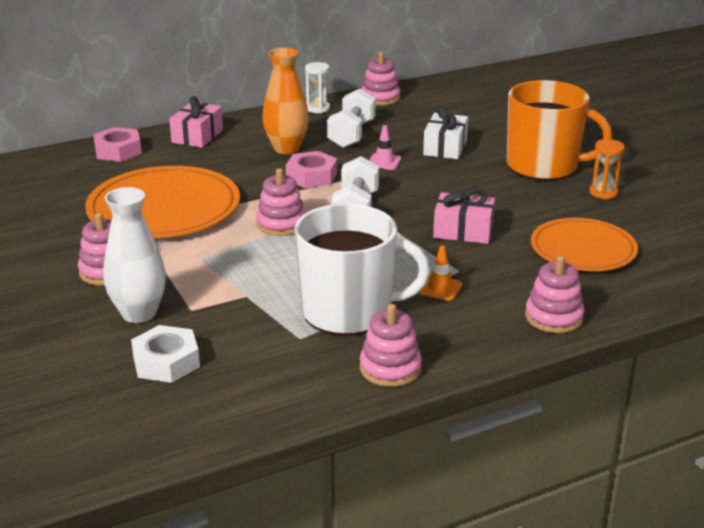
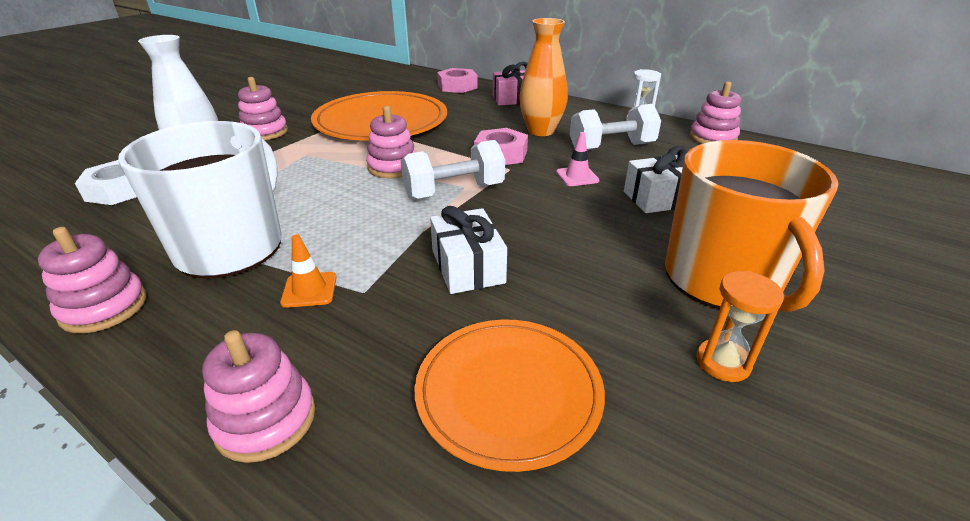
camera: 60 degrees right, 5 degrees up
white mug [294,204,430,336] -> white mug turned 135 degrees counterclockwise [118,121,282,279]
pink gift [433,188,495,244] -> white gift [430,206,507,294]

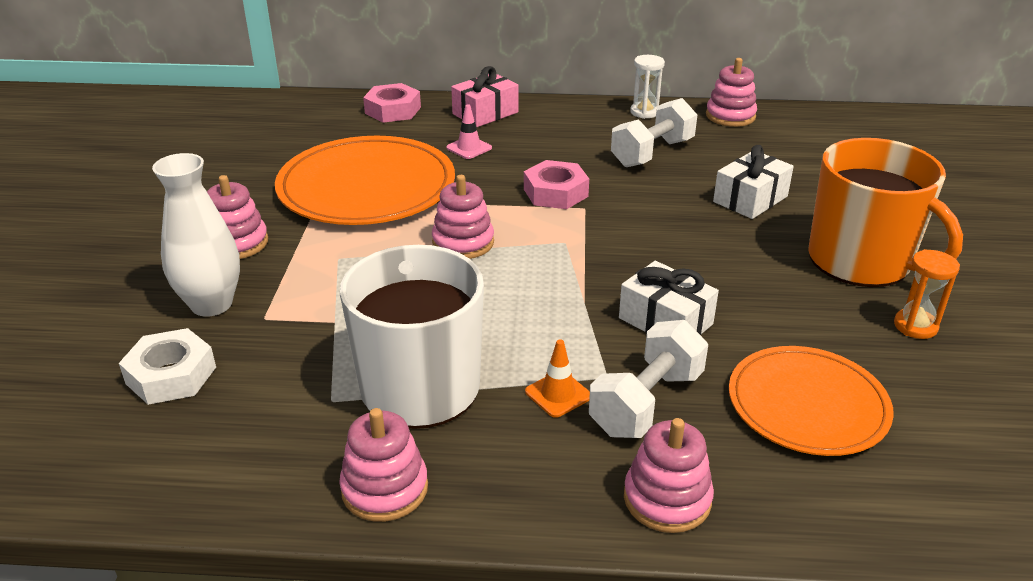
camera: 30 degrees left, 0 degrees up
white dumbbell [401,140,505,200] -> white dumbbell moved to [589,320,708,438]
orange vase [519,18,568,136] -> none
pink traffic cone [556,132,600,186] -> pink traffic cone moved to [446,104,492,159]

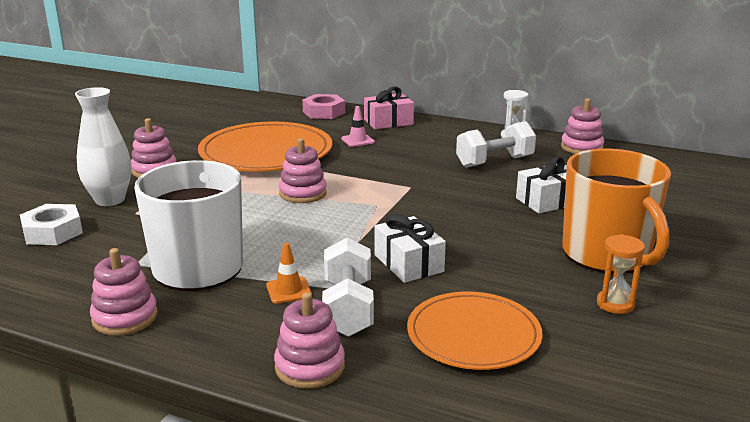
camera: 20 degrees right, 10 degrees down
pink nut [524,160,589,209] -> none
white dumbbell [589,320,708,438] -> white dumbbell turned 60 degrees counterclockwise [322,238,374,337]

